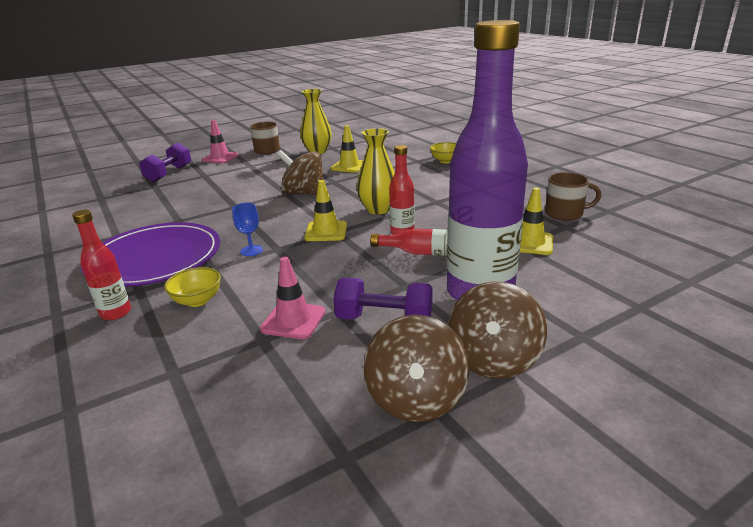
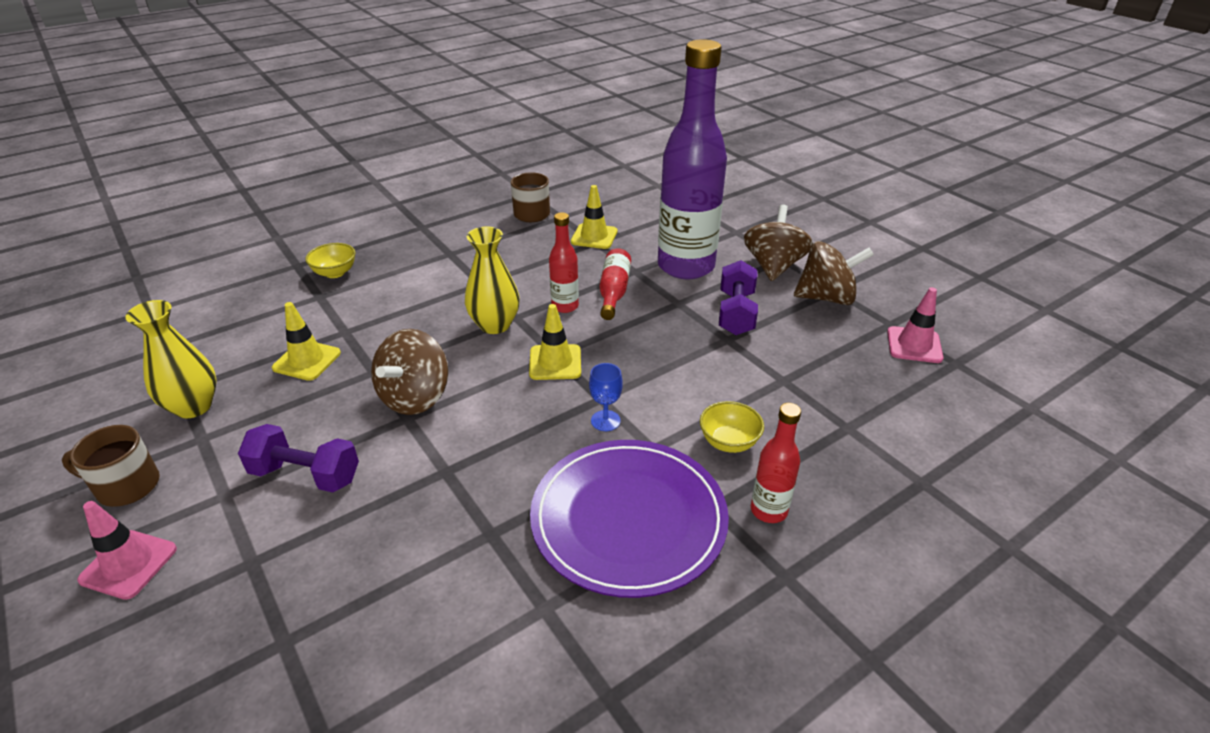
camera: 95 degrees left, 10 degrees up
purple dumbbell [139,142,191,182] -> purple dumbbell moved to [238,424,359,492]
pink traffic cone [260,257,325,339] -> pink traffic cone moved to [887,287,943,363]
brown spinning top [448,282,547,379] -> brown spinning top turned 90 degrees counterclockwise [744,204,813,281]

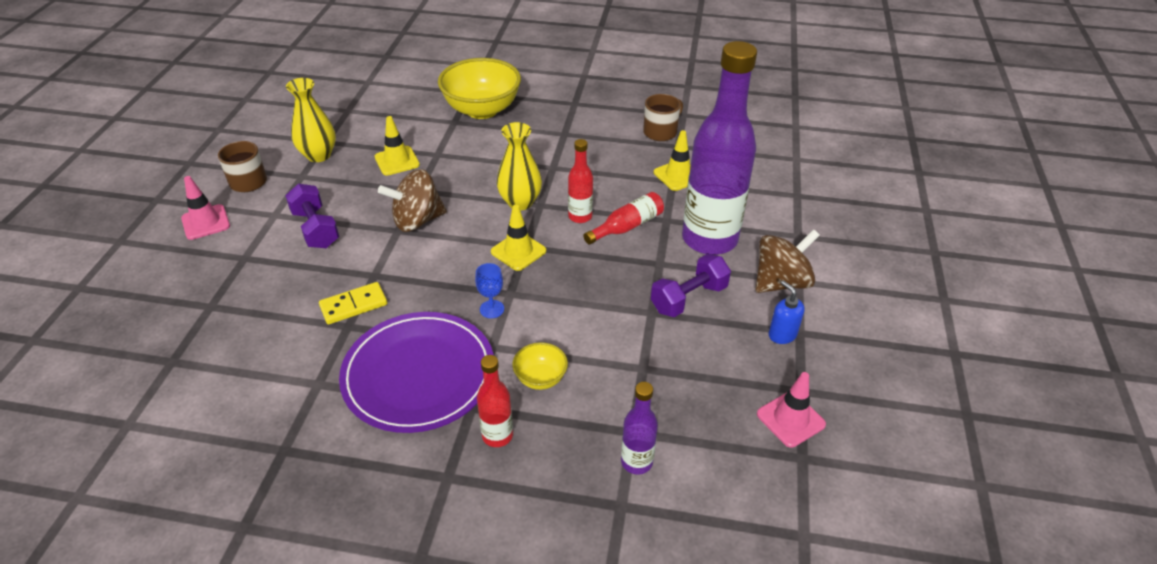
camera: 45 degrees right, 5 degrees up
yellow bowl [305,243,355,278] -> yellow bowl [438,58,521,119], size x2.12
brown spinning top [794,241,874,305] -> blue soap dispenser [769,280,805,344]
none -> yellow domino [319,282,387,325]
none -> purple bottle [621,382,658,474]

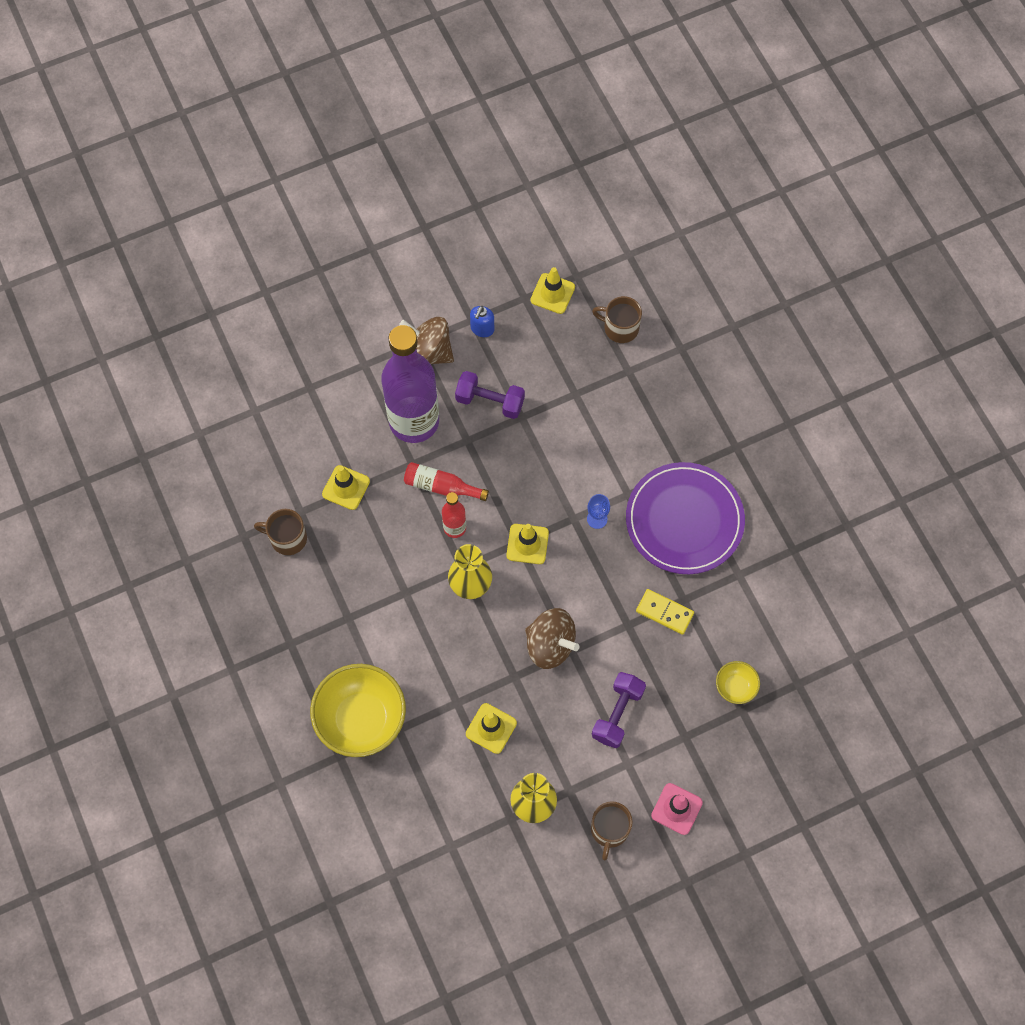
camera: 125 degrees left, 25 degrees up
red bottle [477,355,513,447] -> none
yellow bowl [512,342,568,390] -> yellow bowl moved to [716,661,760,704]
purple bottle [621,382,658,474] -> none
pink traffic cone [757,372,826,448] -> yellow traffic cone [530,267,575,314]
none -> brown mug [592,296,642,343]

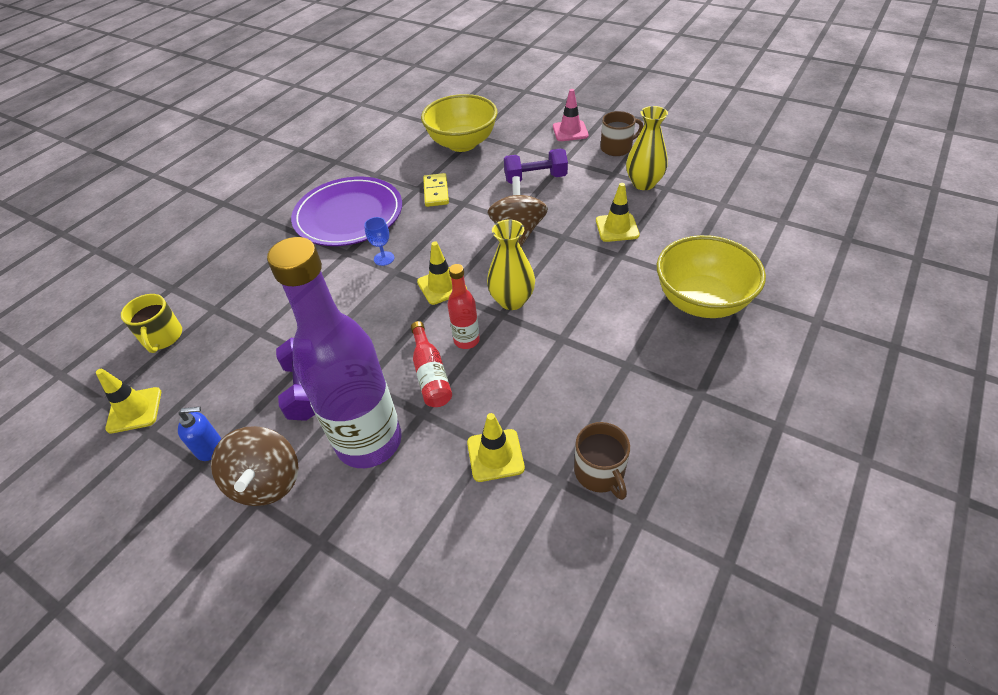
camera: 120 degrees left, 20 degrees down
brown mug [592,296,642,343] -> yellow mug [121,294,182,353]
yellow bowl [716,661,760,704] -> yellow bowl [421,94,497,152], size x2.12

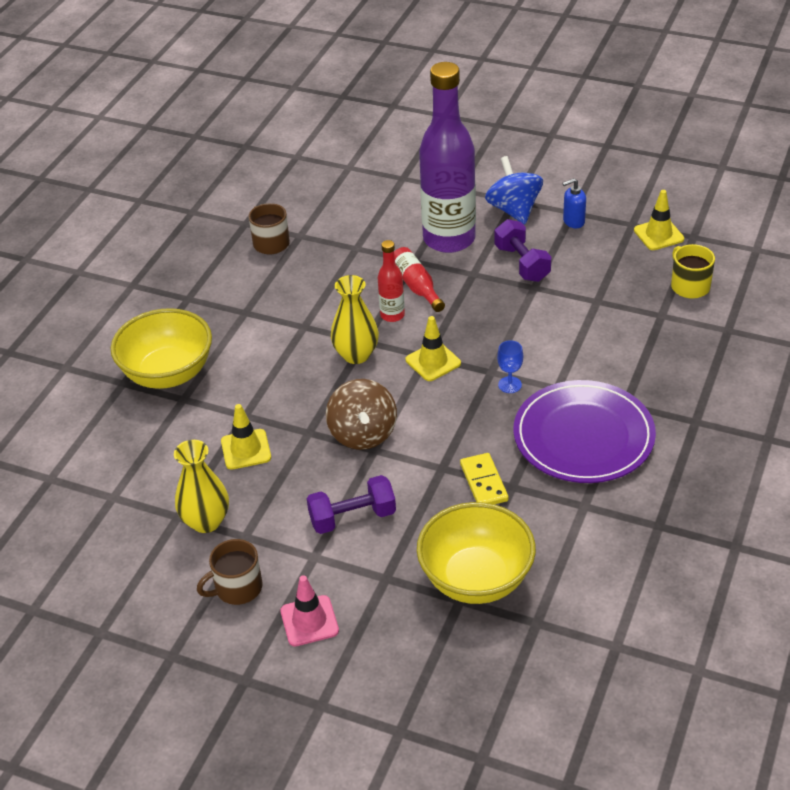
camera: 170 degrees right, 5 degrees down
brown spinning top [211,426,299,506] -> blue spinning top [485,156,543,224]
yellow traffic cone [467,413,525,482] -> none

